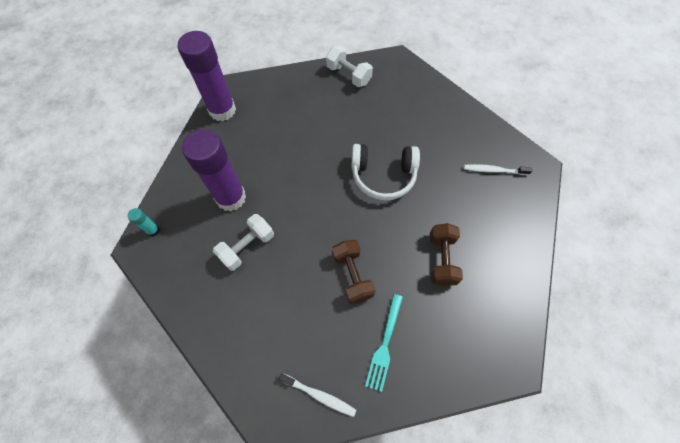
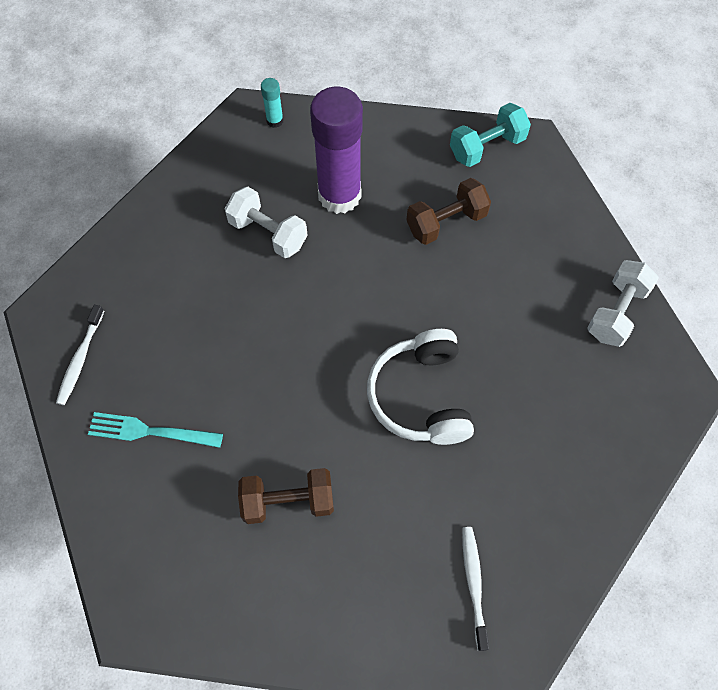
camera: 80 degrees right, 0 degrees up
purple glue stick [178,31,236,121] -> turquoise dumbbell [450,103,531,167]
brown dumbbell [332,240,376,304] -> brown dumbbell moved to [406,178,491,245]

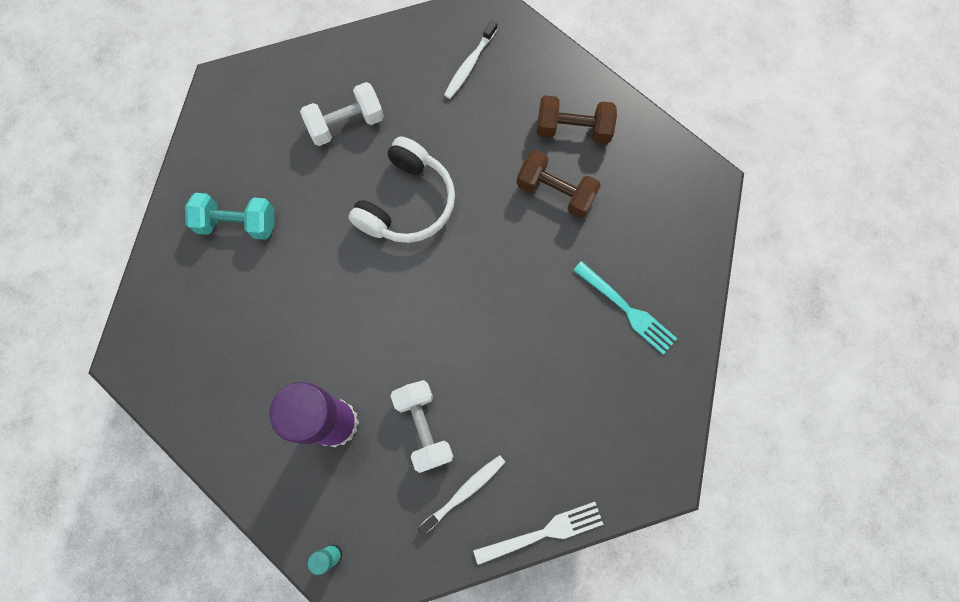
camera: 145 degrees left, 10 degrees up
white toothbrush [56,305,104,405] -> white toothbrush moved to [418,455,505,535]
brown dumbbell [406,178,491,245] -> brown dumbbell moved to [537,95,617,144]
turquoise dumbbell [450,103,531,167] -> turquoise dumbbell moved to [185,193,274,240]
white dumbbell [587,260,659,347] -> white dumbbell moved to [300,82,384,146]
none -> white fork [473,502,604,565]

